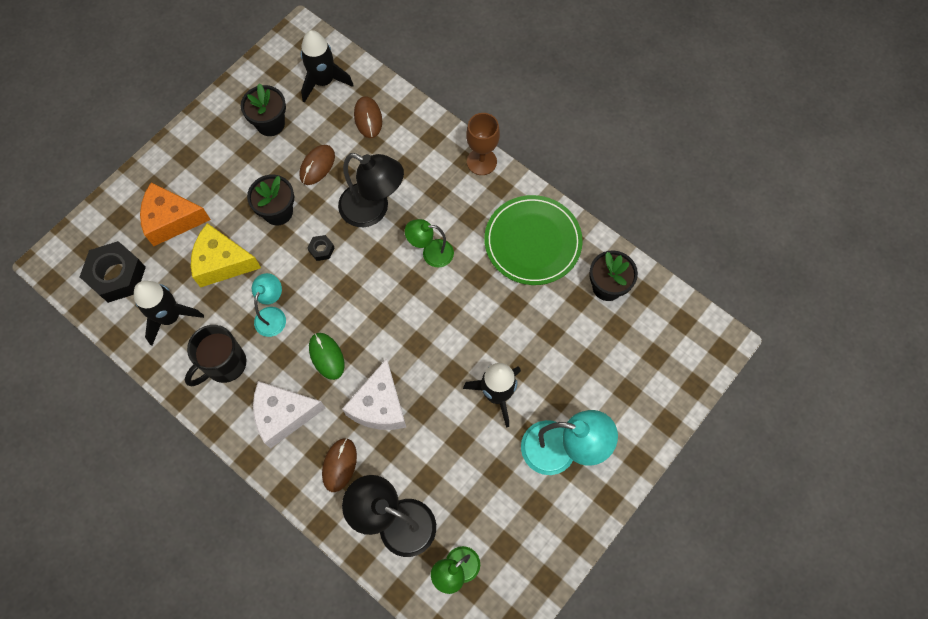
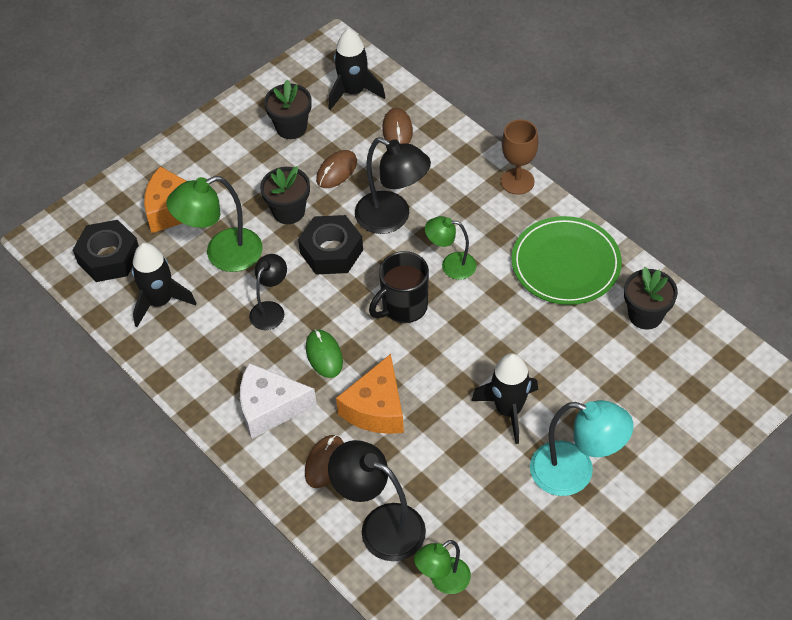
camera: 10 degrees right, 15 degrees down
black mug [185,325,246,386] -> black mug moved to [369,251,429,323]
yellow cheese [191,223,261,288] -> green lamp [166,176,262,272]
turquoise lamp [252,273,286,337] -> black lamp [249,254,287,330]
black nut [308,235,334,261] -> black nut [298,215,363,274], size x2.23
white cheese [342,358,406,430] -> orange cheese [336,354,404,434]

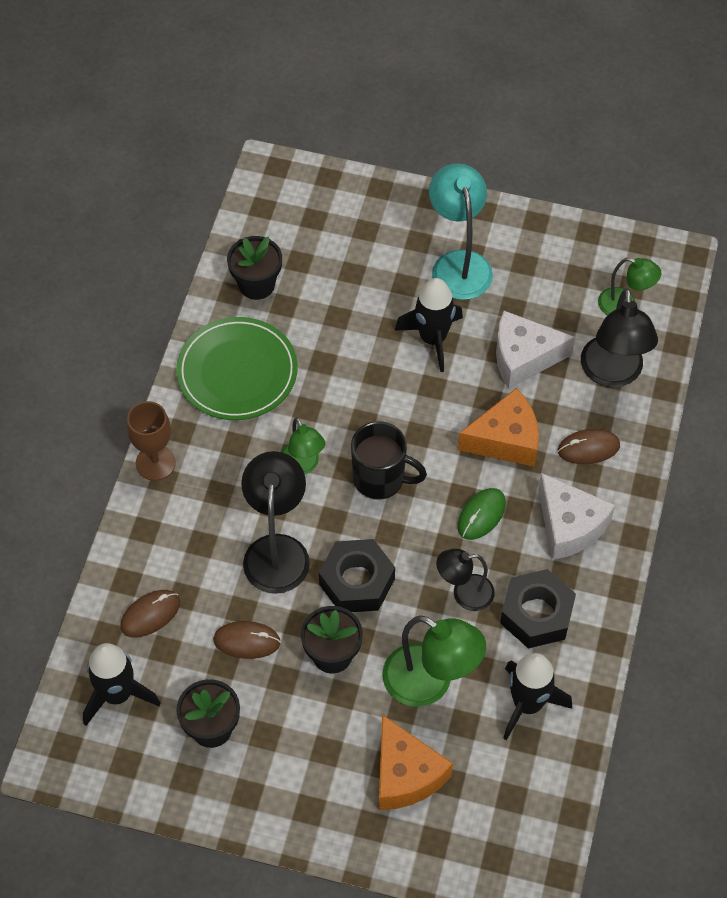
camera: 125 degrees left, 5 degrees up
black nut [73,220,139,282] -> black nut moved to [500,569,576,649]
none -> white cheese [496,311,575,389]

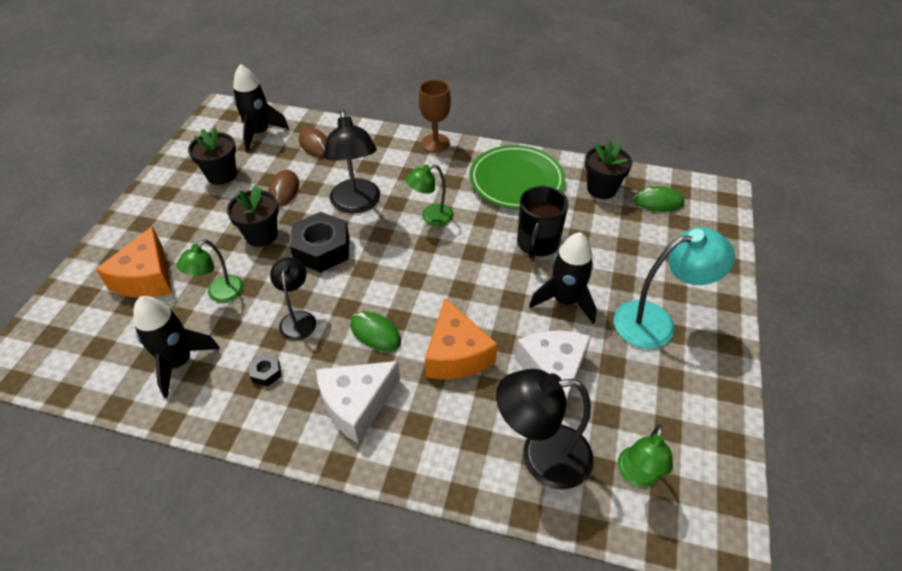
camera: 90 degrees right, 10 degrees down
black lamp [241,451,310,594] -> black lamp turned 75 degrees clockwise [323,109,380,213]
black mug [351,421,427,499] -> black mug moved to [517,186,569,258]
orange cheese [379,715,453,810] -> orange cheese turned 60 degrees counterclockwise [96,226,172,297]
green lamp [382,615,486,707] -> green lamp [176,240,244,302], size x0.61
black nut [500,569,576,649] -> black nut [249,354,281,387], size x0.45
brown mouse [558,429,620,464] -> none
none -> green mouse [633,186,684,212]

